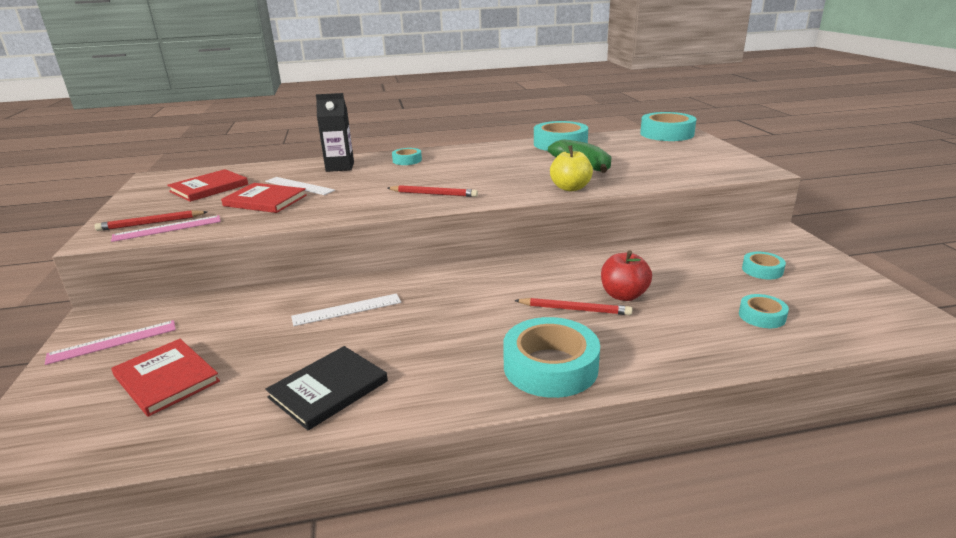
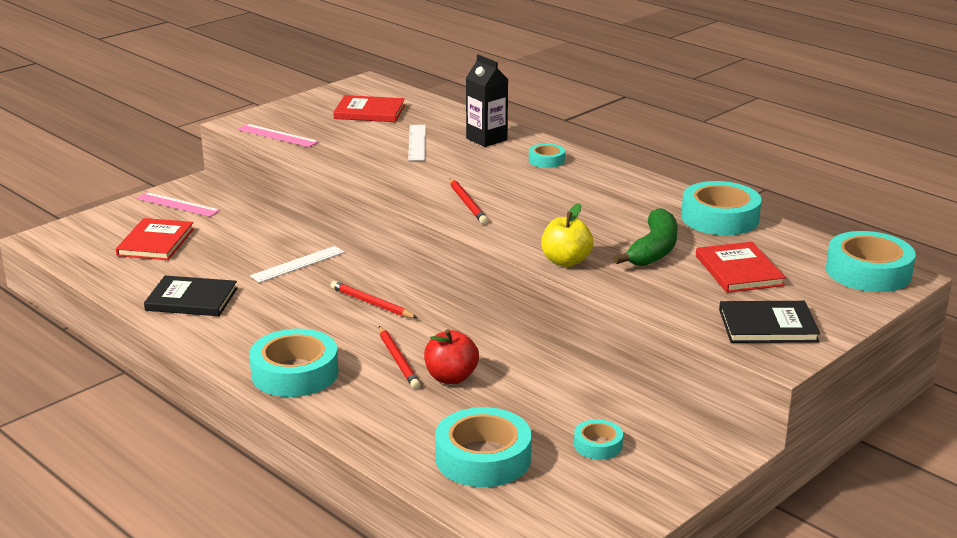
camera: 55 degrees right, 0 degrees up
red pencil [95,210,207,231] -> red pencil moved to [330,281,418,318]
red book [221,183,307,213] -> red book moved to [696,242,786,293]
white ruler [291,293,401,326] -> white ruler turned 75 degrees counterclockwise [250,246,345,283]
turquoise tape [739,294,789,328] -> turquoise tape [435,407,532,487], size x1.95
none -> black book [719,301,820,343]

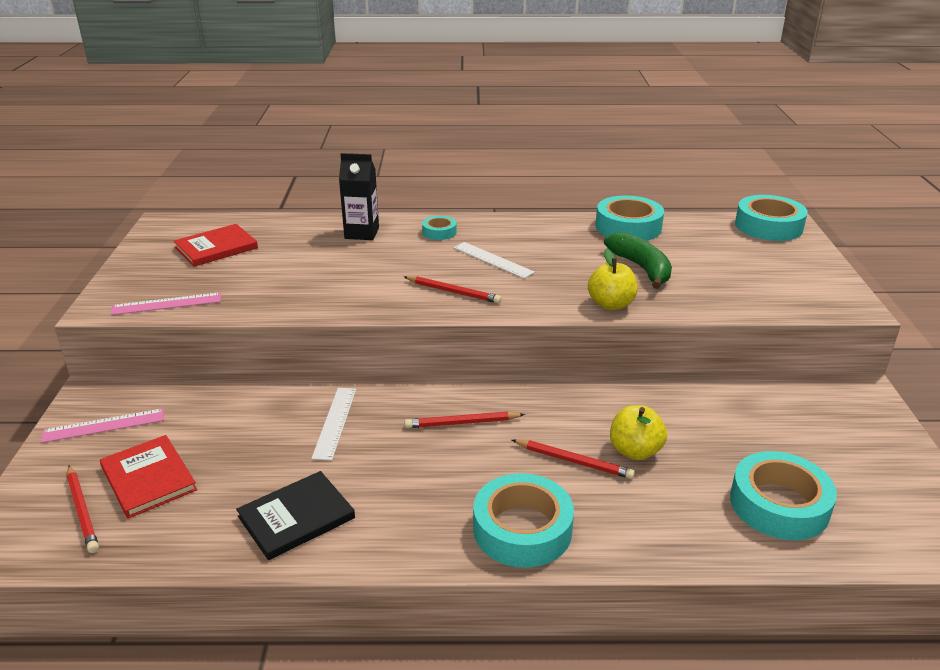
camera: 45 degrees left, 5 degrees up
white ruler [408,125,426,161] -> white ruler moved to [453,242,535,279]
red apple [424,329,479,384] -> yellow apple [610,405,667,460]
turquoise tape [574,419,623,460] -> none
red book [696,242,786,293] -> none
black book [719,301,820,343] -> none
none -> red pencil [67,465,99,553]

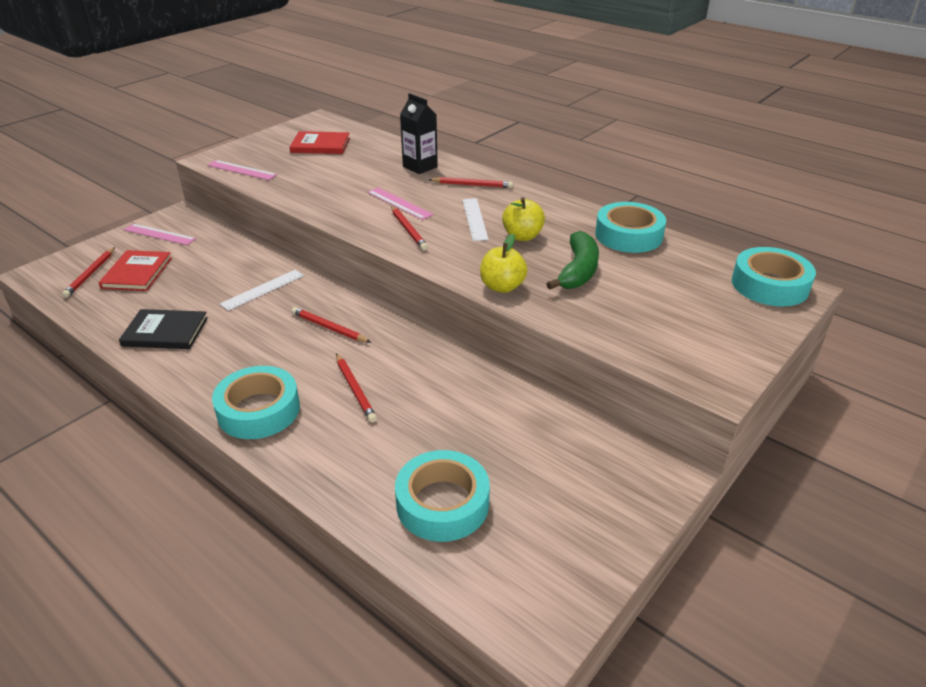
camera: 40 degrees right, 5 degrees up
turquoise tape [422,216,457,240] -> red pencil [428,177,513,188]
yellow apple [610,405,667,460] -> yellow apple moved to [502,197,545,241]
none -> pink ruler [367,187,433,220]

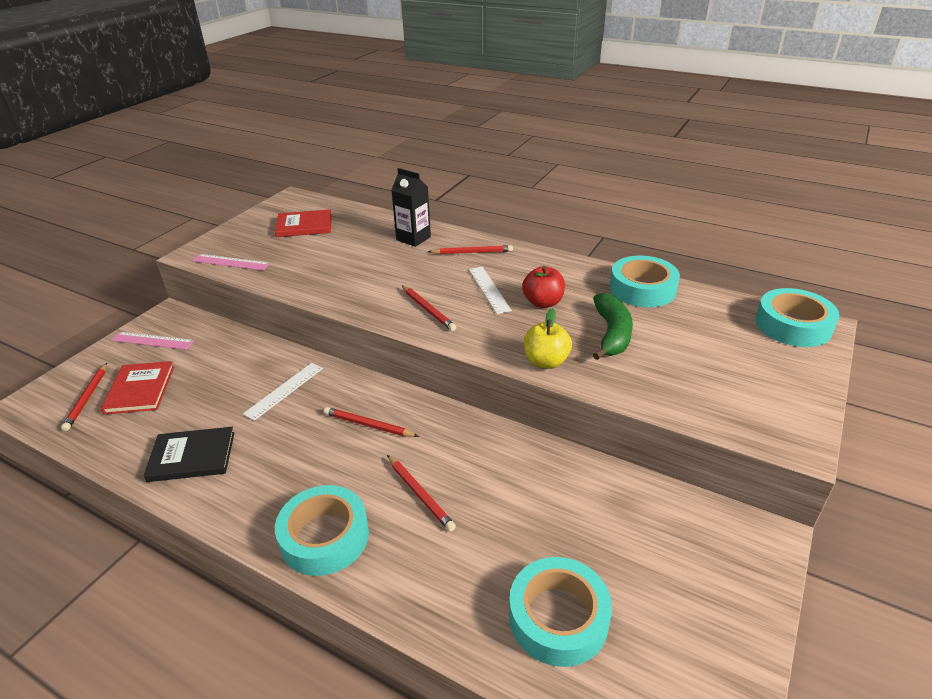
camera: 10 degrees left, 0 degrees up
pink ruler [367,187,433,220] -> none
yellow apple [502,197,545,241] -> red apple [522,266,565,308]

